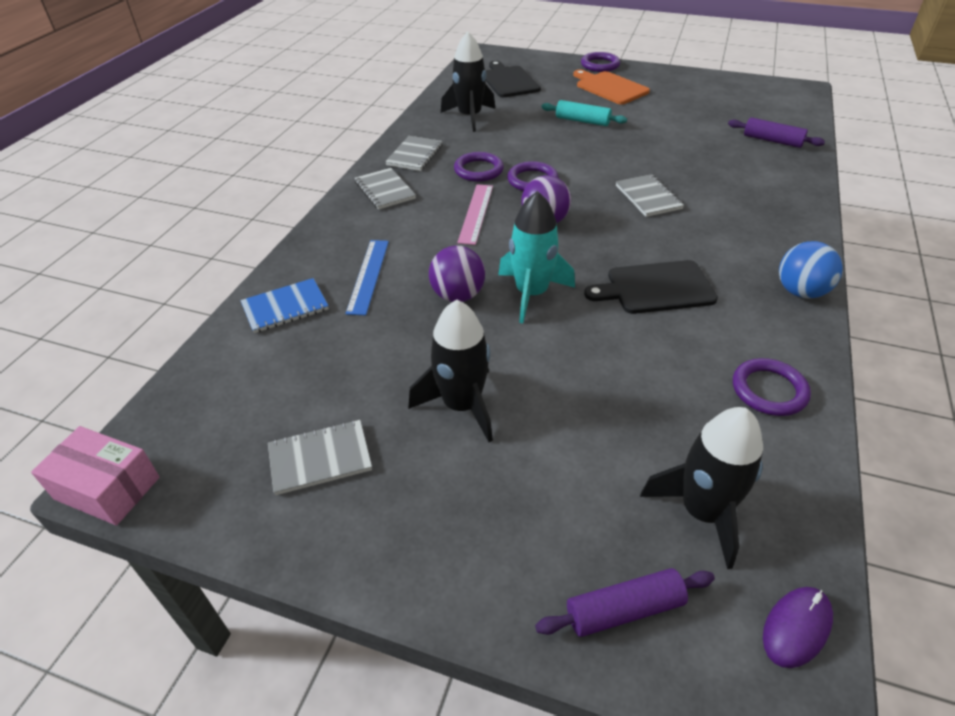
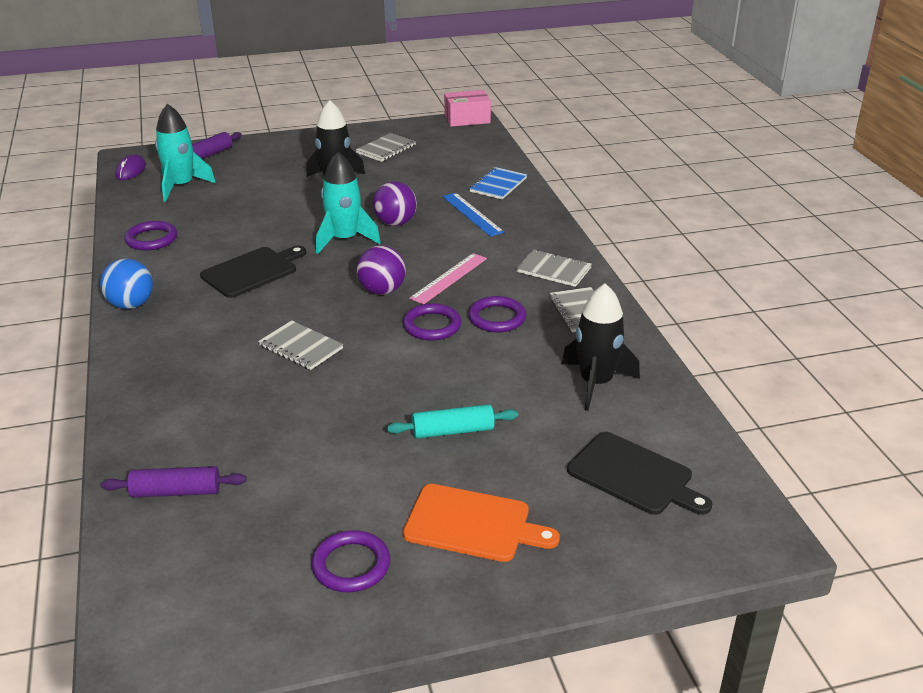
camera: 145 degrees right, 10 degrees down
pink ruler [457,184,493,245] -> pink ruler turned 60 degrees clockwise [409,253,487,304]
purple ring [581,52,620,72] -> purple ring moved to [311,530,391,592]
black rocket [640,407,763,569] -> turquoise rocket [155,104,216,201]

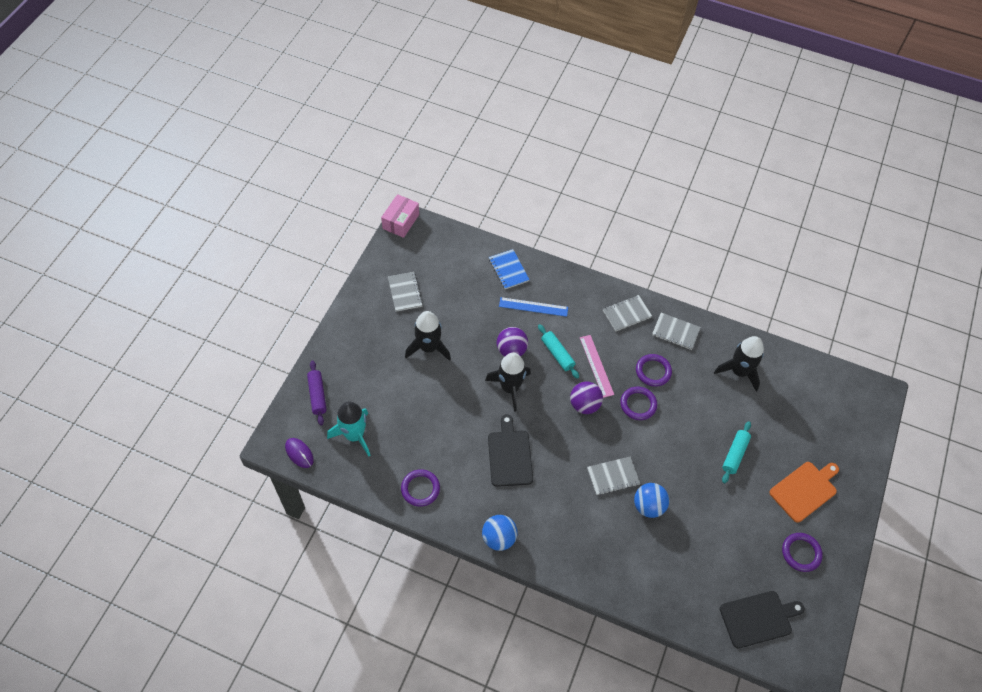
camera: 55 degrees left, 25 degrees up
purple rolling pin [101,466,246,498] -> none
turquoise rocket [316,152,381,254] -> black rocket [485,353,531,412]
black cutting board [567,432,712,515] -> black cutting board moved to [720,591,804,649]
none -> turquoise rolling pin [538,324,579,379]
none -> blue ball [634,483,669,518]

